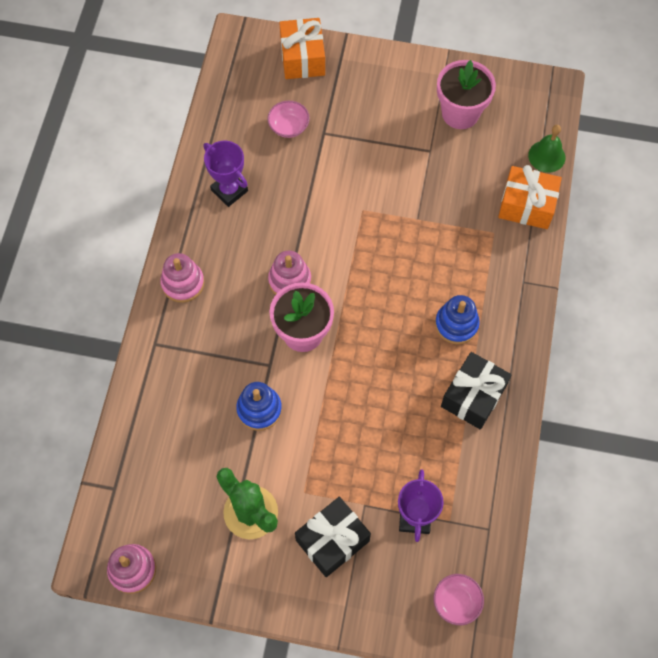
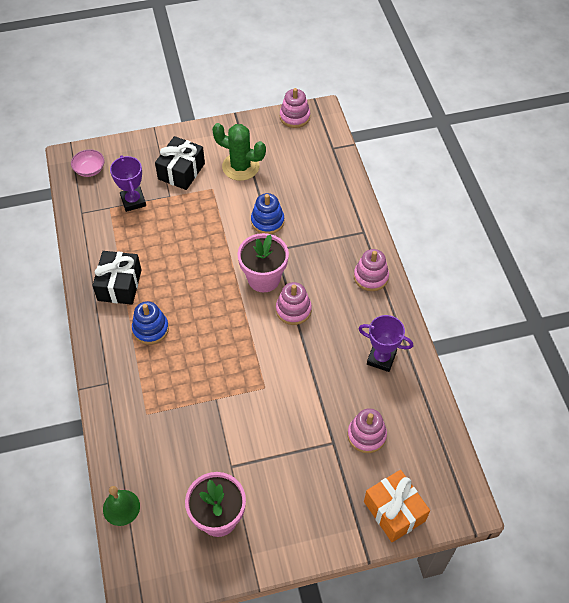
camera: 155 degrees right, 10 degrees down
pink bowl [267,101,310,138] -> pink stacking toy [348,408,387,453]
orange gift [498,165,562,229] -> none

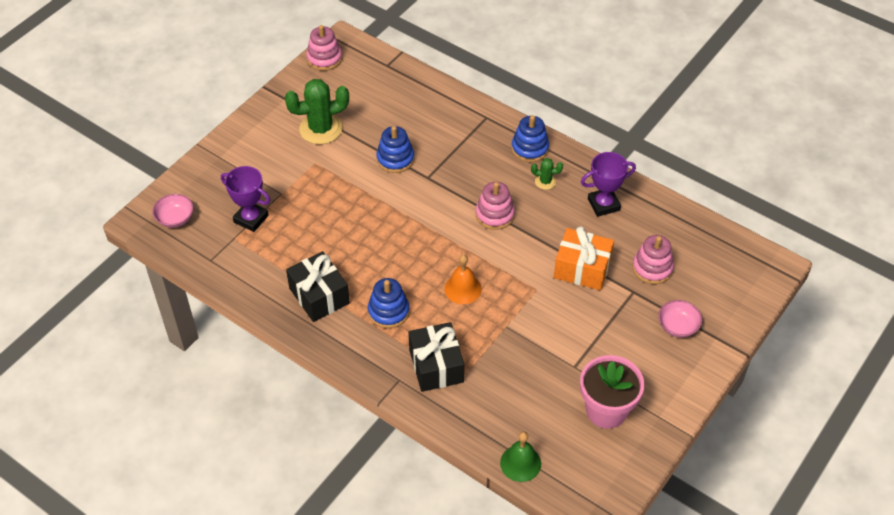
camera: 40 degrees left, 5 degrees down
black gift [155,136,205,190] -> black gift moved to [409,322,464,392]
pink flower pot [237,233,289,292] -> none
pink stacking toy [354,249,389,291] -> blue stacking toy [511,115,549,162]
orange gift [364,470,430,542] -> orange gift moved to [554,226,614,290]
none -> orange bell [444,255,482,304]
none -> green cactus [531,158,563,190]
none -> pink bowl [658,300,702,338]

